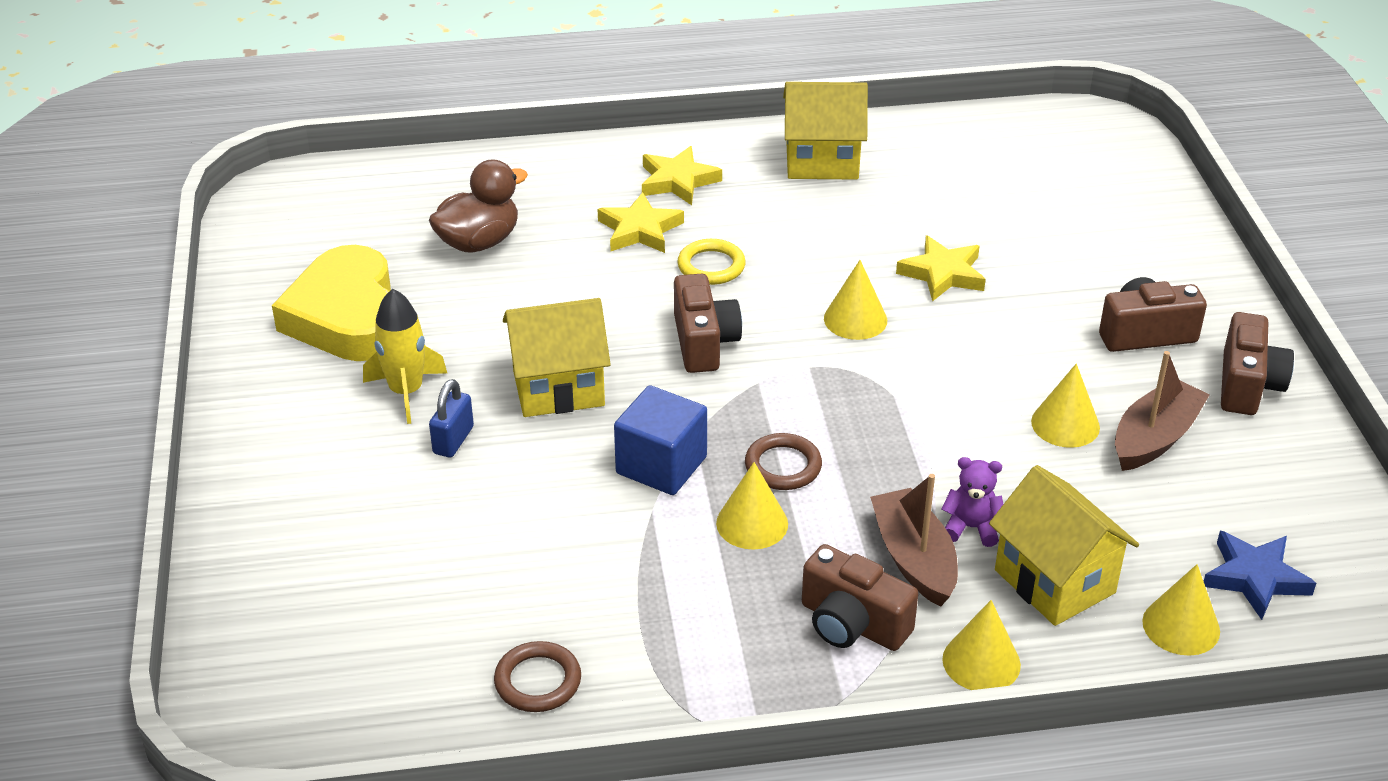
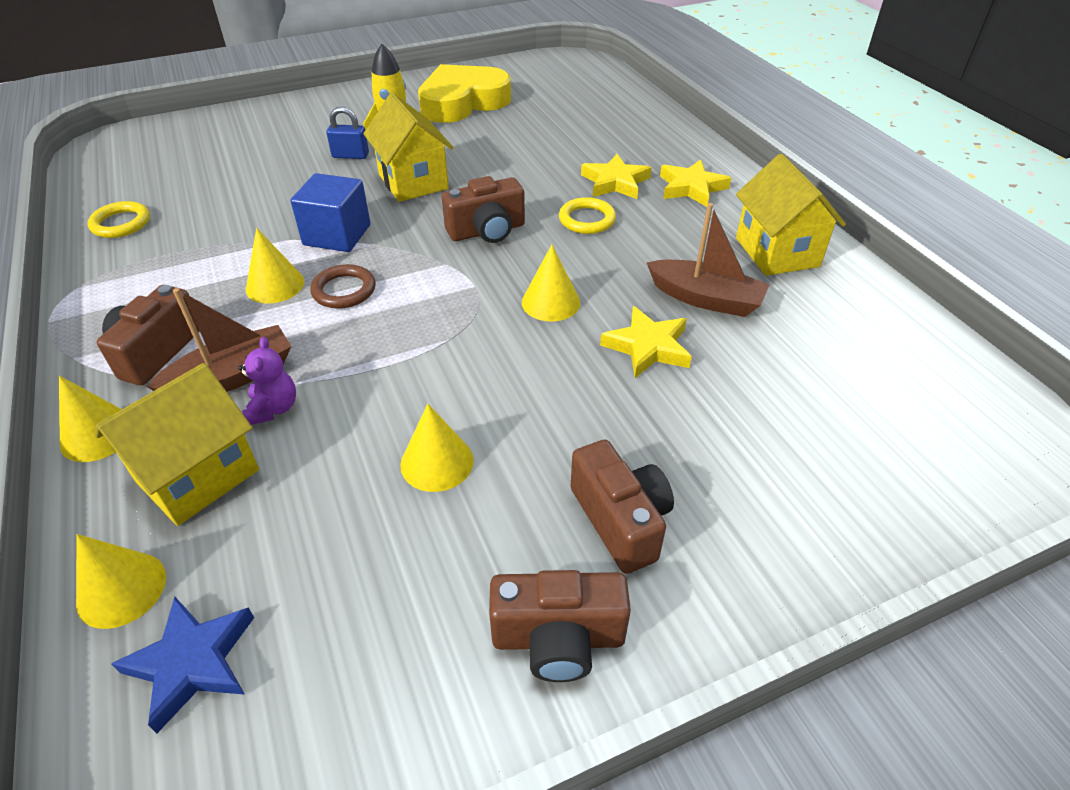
camera: 75 degrees right, 5 degrees up
brown duck [429,159,528,252] -> none
brown ring [494,641,581,712] -> yellow ring [87,201,150,238]
brown boat [1115,351,1210,471] -> brown boat moved to [647,203,769,317]

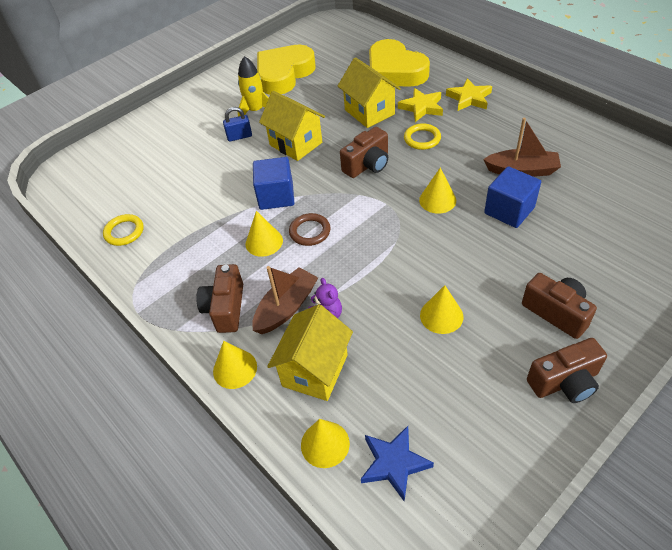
camera: 15 degrees left, 5 degrees up
yellow star [600,306,692,378] -> blue cube [484,166,541,228]
yellow house [736,154,846,276] -> yellow house moved to [338,57,401,128]
none -> yellow heart [369,39,430,87]

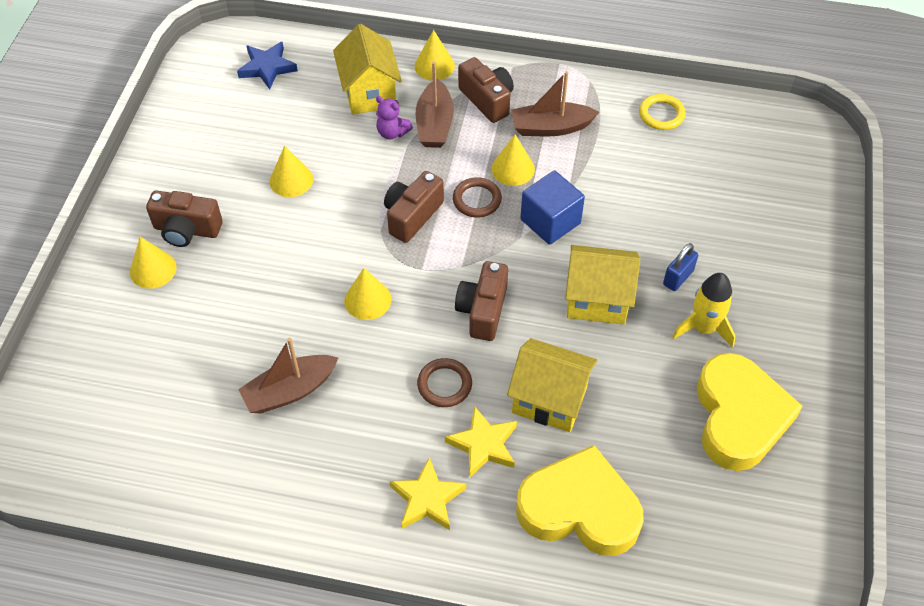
camera: 140 degrees right, 5 degrees up
yellow cone [301,419,350,468] -> yellow cone moved to [130,237,177,289]
yellow ring [404,123,441,150] -> brown ring [417,358,472,407]
blue cube [484,166,541,228] -> none
brown camera [527,338,607,403] -> brown camera moved to [384,171,444,243]
none -> brown boat [511,71,599,136]

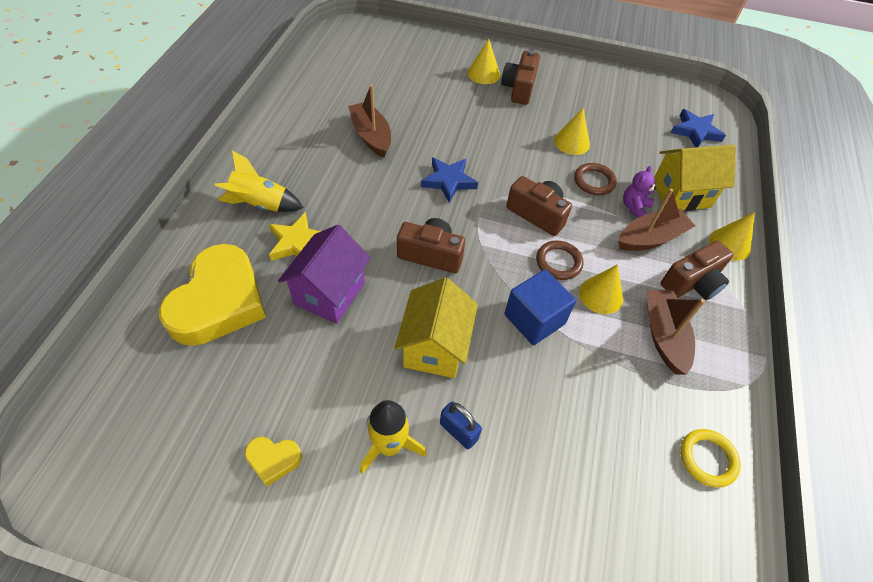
camera: 90 degrees right, 0 degrees up
yellow cone [344,268,392,320] -> blue star [421,157,478,203]
yellow star [389,458,466,530] -> yellow rocket [215,151,303,212]
brown boat [416,61,454,148] -> brown boat turned 150 degrees clockwise [618,189,695,251]
brown ring [417,358,472,407] -> brown ring moved to [574,163,617,195]
yellow house [507,338,598,432] -> purple house [278,225,371,324]
yellow heart [697,353,803,471] -> yellow heart [245,437,302,486], size x0.43

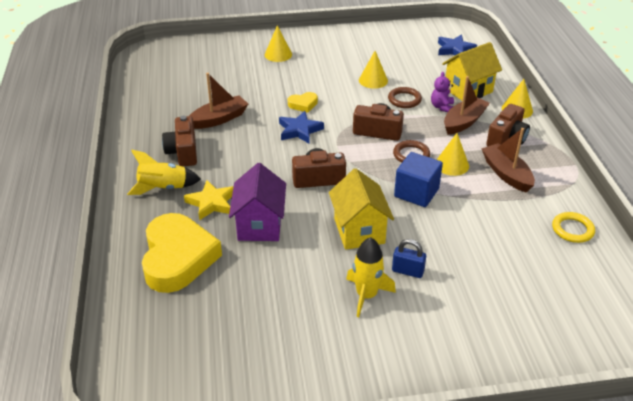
camera: 20 degrees left, 15 degrees down
yellow heart [245,437,302,486] -> yellow heart moved to [288,92,318,113]
brown boat [348,84,391,158] -> brown boat turned 105 degrees clockwise [189,73,248,129]
brown camera [501,50,540,105] -> brown camera moved to [162,116,197,167]

